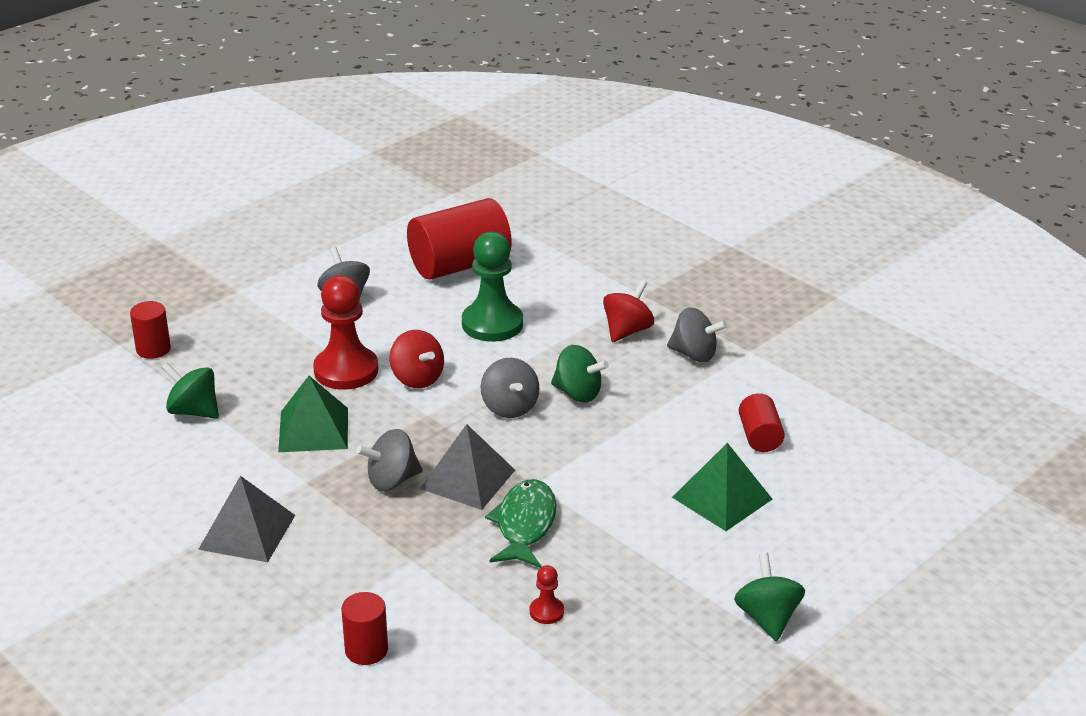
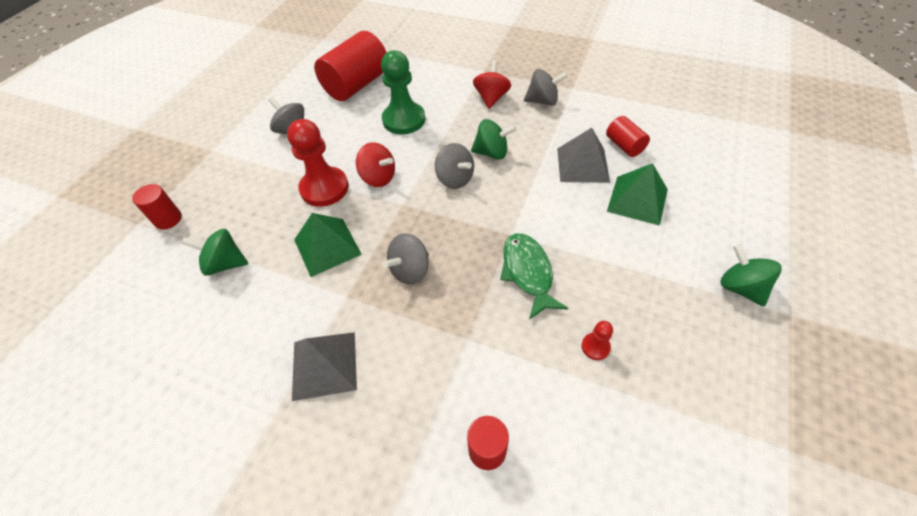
camera: 20 degrees left, 20 degrees up
grey pyramid [420,424,515,510] -> grey pyramid moved to [557,128,610,183]

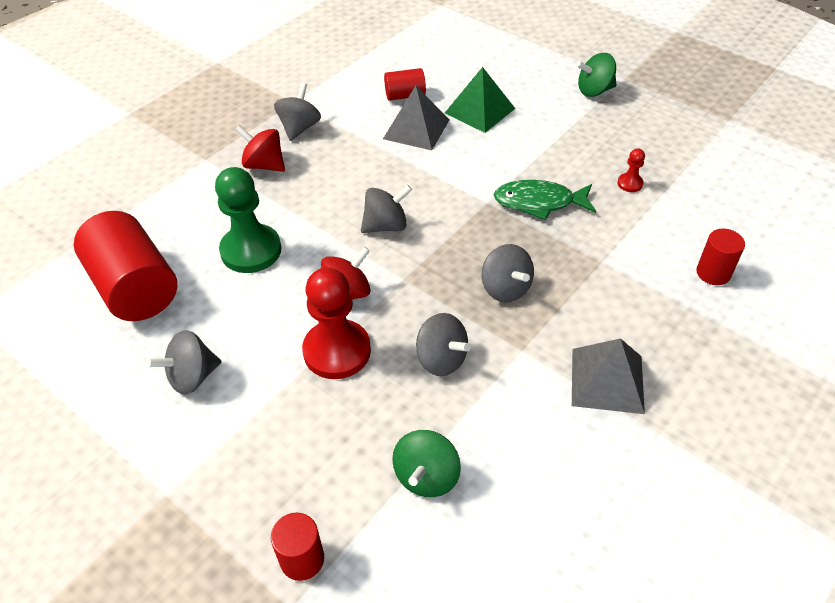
camera: 75 degrees left, 5 degrees down
green pyramid [294,213,362,277] -> grey spinning top [416,313,471,376]
green spinning top [471,119,517,160] -> none

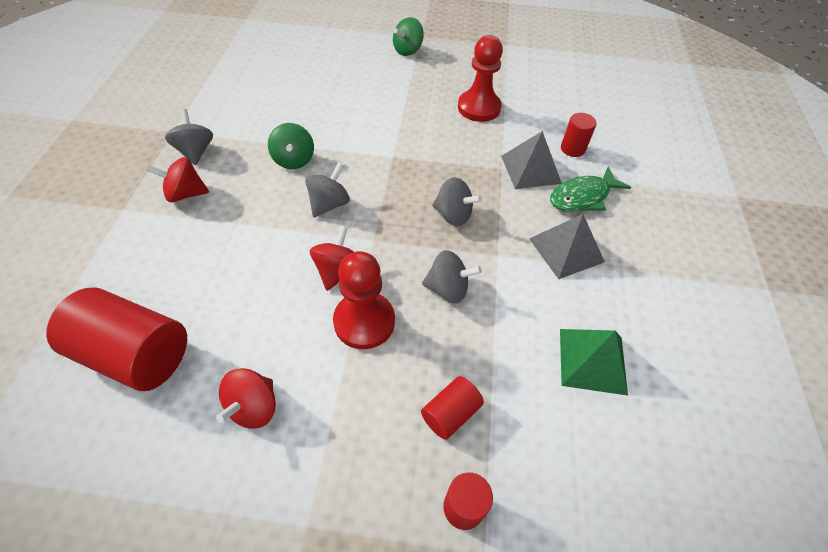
camera: 35 degrees left, 5 degrees up
grey spinning top [147,330,221,395] -> red spinning top [216,368,276,429]
green pawn [215,167,282,273] -> none
grey pyramid [383,86,449,150] -> grey pyramid moved to [501,131,562,189]
red cylinder [384,68,426,101] -> red cylinder moved to [421,376,484,440]
green spinning top [392,430,461,497] -> green spinning top moved to [268,123,314,169]
green pyramid [445,67,515,133] -> green pyramid moved to [560,329,628,396]
green fish [494,180,596,220] -> green fish moved to [550,167,631,212]
red pawn [617,148,645,192] -> red pawn [458,35,503,122], size x2.24

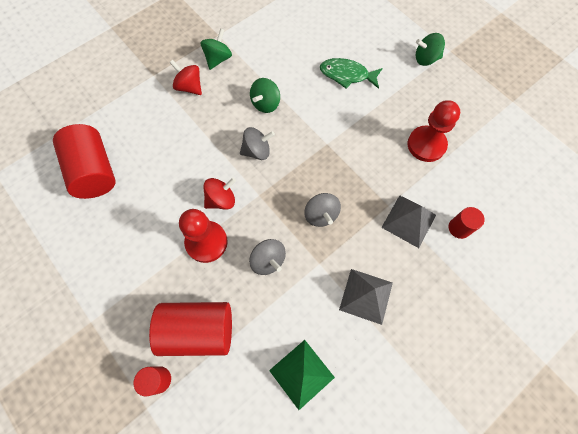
camera: 45 degrees right, 15 degrees up
grey spinning top [165,109,213,165] -> green spinning top [201,28,232,70]
red spinning top [216,368,276,429] -> none
red cylinder [421,376,484,440] -> red cylinder [149,302,232,356], size x1.98
green fish [550,167,631,212] -> green fish moved to [320,58,383,89]

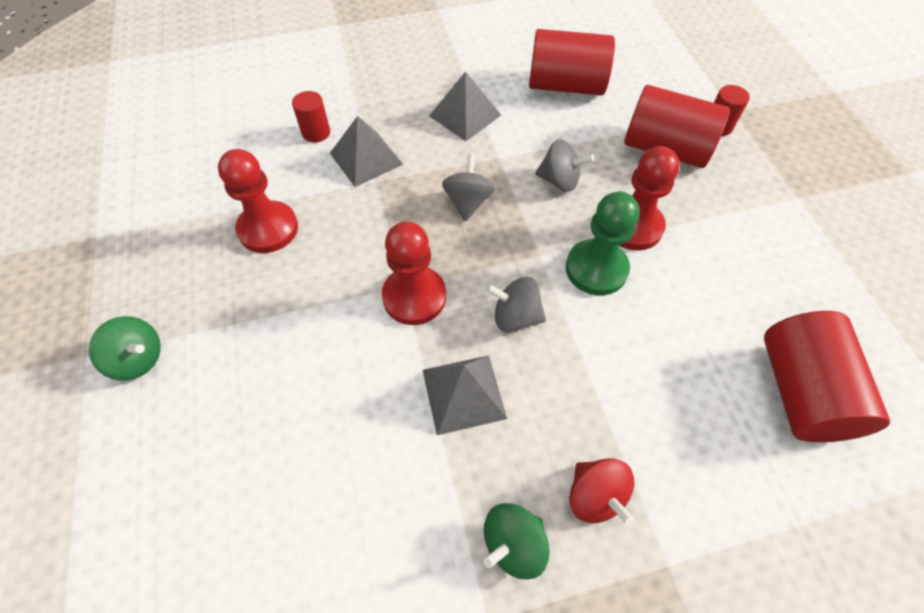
camera: 155 degrees left, 10 degrees down
red spinning top [204,178,236,210] -> green pawn [566,192,640,295]
grey spinning top [249,239,286,275] -> grey spinning top turned 120 degrees clockwise [535,139,595,192]
green spinning top [250,78,280,113] -> grey pyramid [423,355,507,435]
green pyramid [269,340,335,410] -> red cylinder [529,29,615,95]
green fish [320,58,383,89] -> none
none -> red pawn [382,222,446,325]

